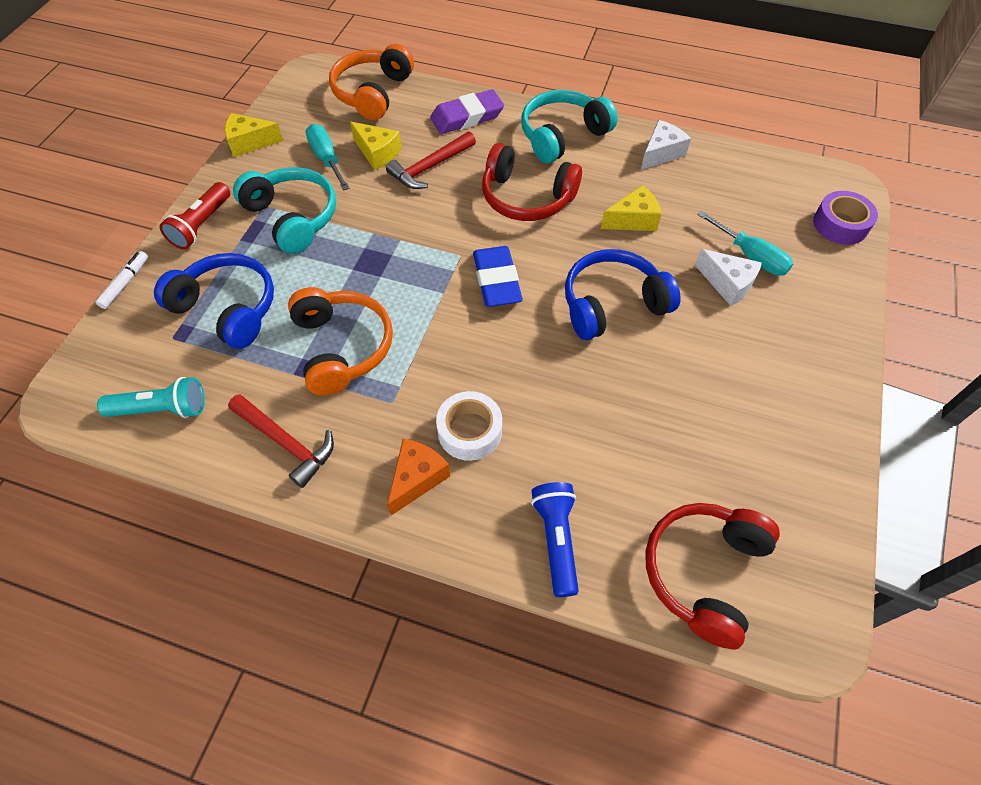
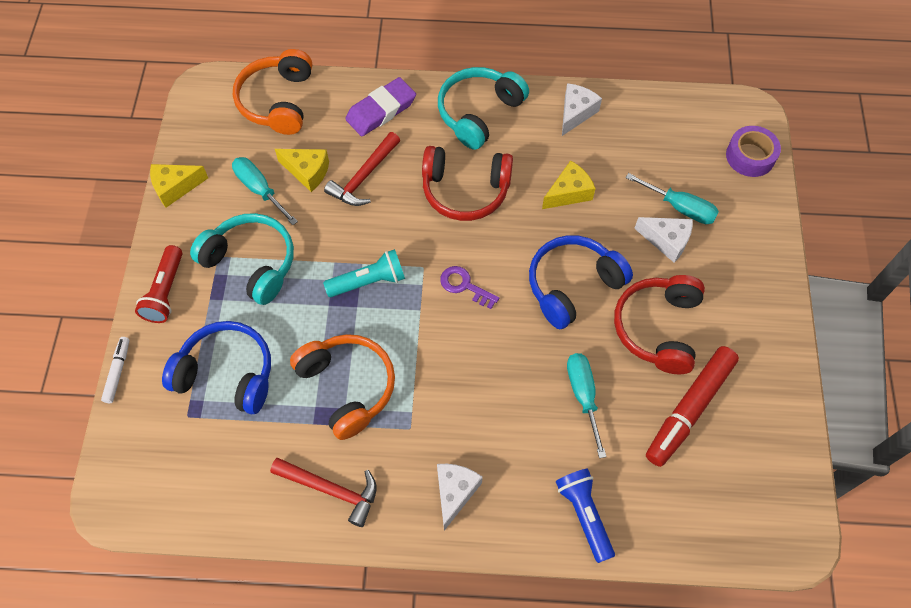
camera: 15 degrees left, 5 degrees up
turquoise flashlight [97,377,205,418] -> turquoise flashlight moved to [323,249,405,297]
orange cheese [387,439,450,516] -> white cheese [437,464,483,531]
white tape [436,391,502,461] -> none
blue eraser [473,246,523,307] -> purple key [440,266,499,309]
red headphones [646,503,780,649] -> red headphones moved to [614,275,705,374]
none -> turquoise screwdriver [567,353,607,458]
none -> red marker [646,346,739,467]

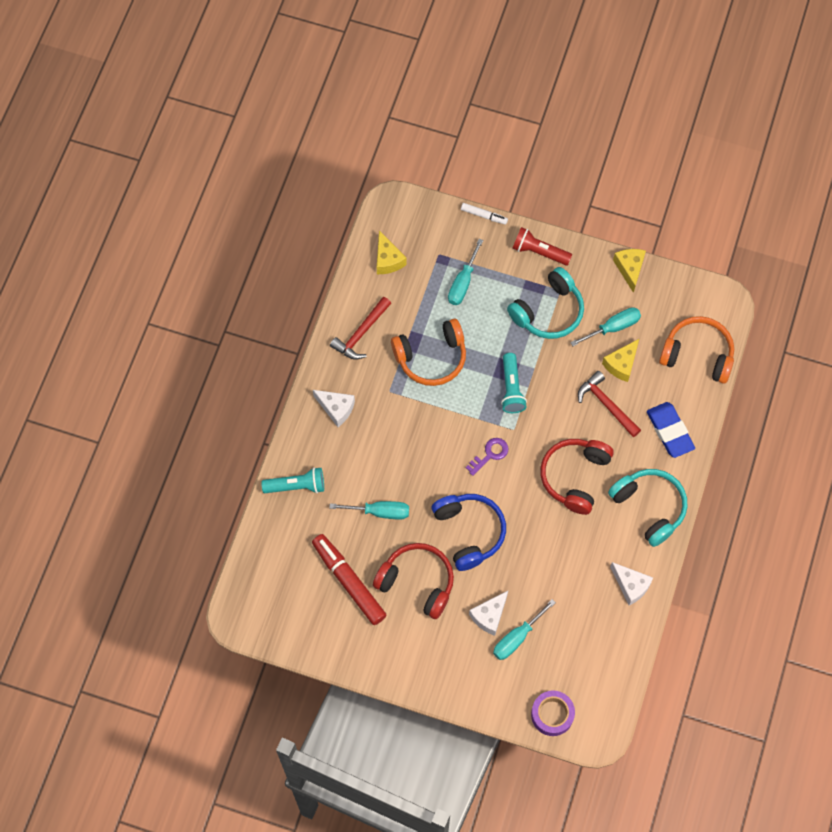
camera: 105 degrees right, 5 degrees up
blue headphones [162,321,271,414] -> turquoise screwdriver [448,239,483,305]
purple eraser [345,77,416,136] -> blue eraser [647,402,695,458]
yellow cheese [542,160,596,209] -> yellow cheese moved to [377,231,407,274]
blue flashlight [556,469,615,563] -> turquoise flashlight [261,467,324,493]

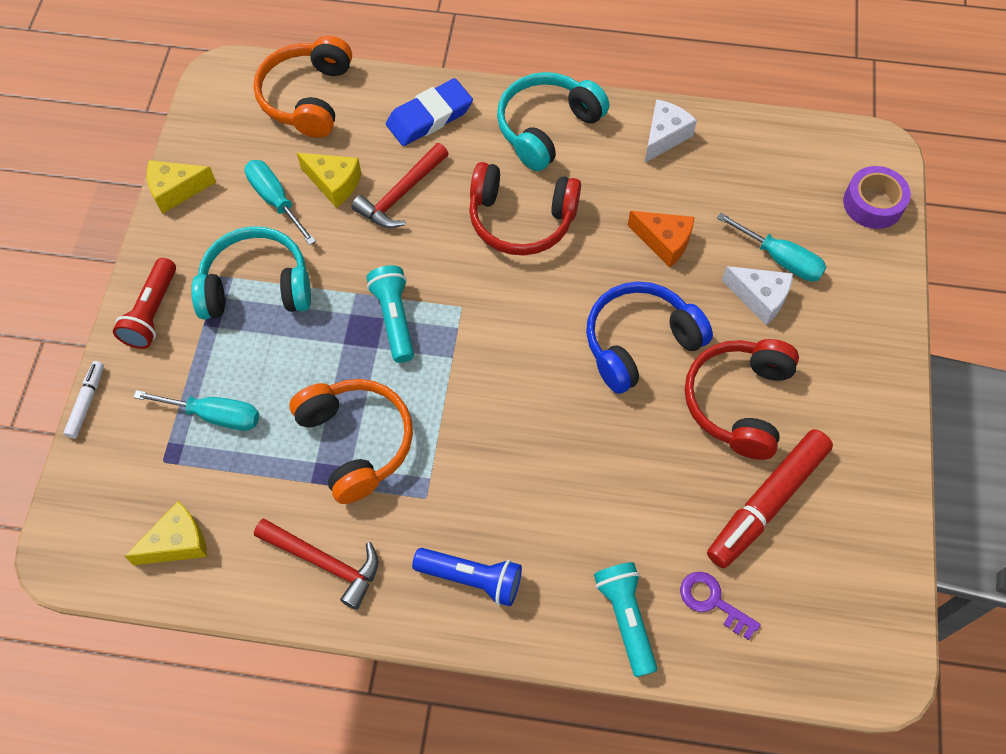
camera: 100 degrees left, 5 degrees down
white cheese [313,390,355,427] -> blue flashlight [412,548,522,606]
turquoise screwdriver [329,501,409,520] -> none
purple key [466,438,508,476] -> purple key moved to [680,572,761,640]
turquoise flashlight [501,353,527,413] -> turquoise flashlight turned 90 degrees counterclockwise [367,265,414,363]
turquoise headphones [507,267,584,339] -> turquoise headphones turned 45 degrees counterclockwise [191,226,311,320]
none -> orange cheese [627,211,694,268]

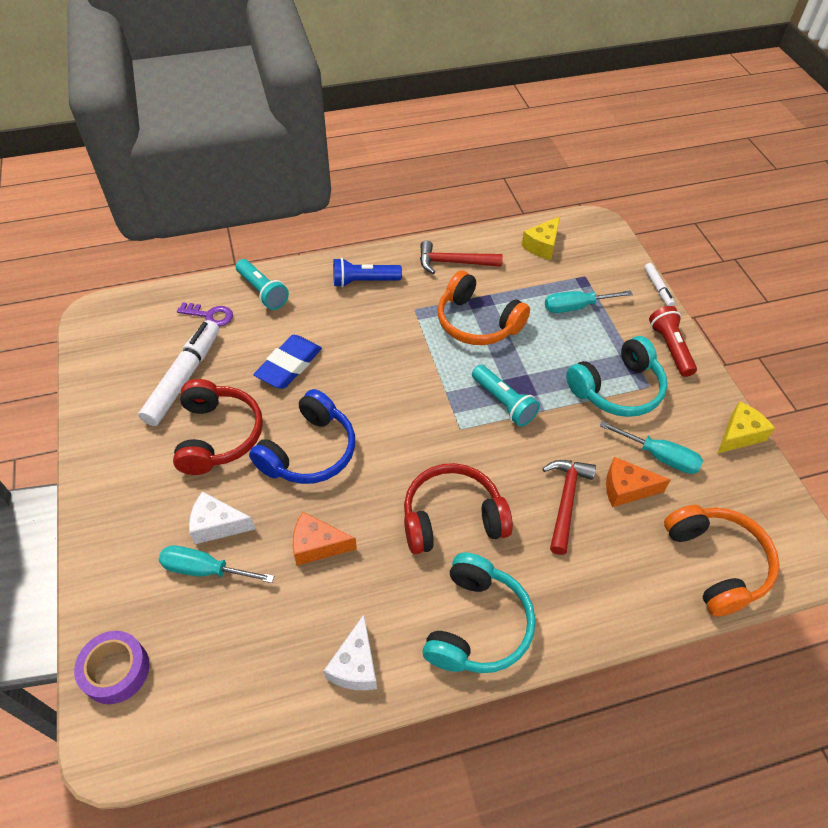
camera: 155 degrees right, 10 degrees down
yellow cheese [297,153,361,208] -> orange cheese [606,457,671,507]
blue eraser [386,78,473,146] -> blue eraser moved to [254,335,322,389]
red marker [707,429,833,568] -> white marker [138,320,219,426]

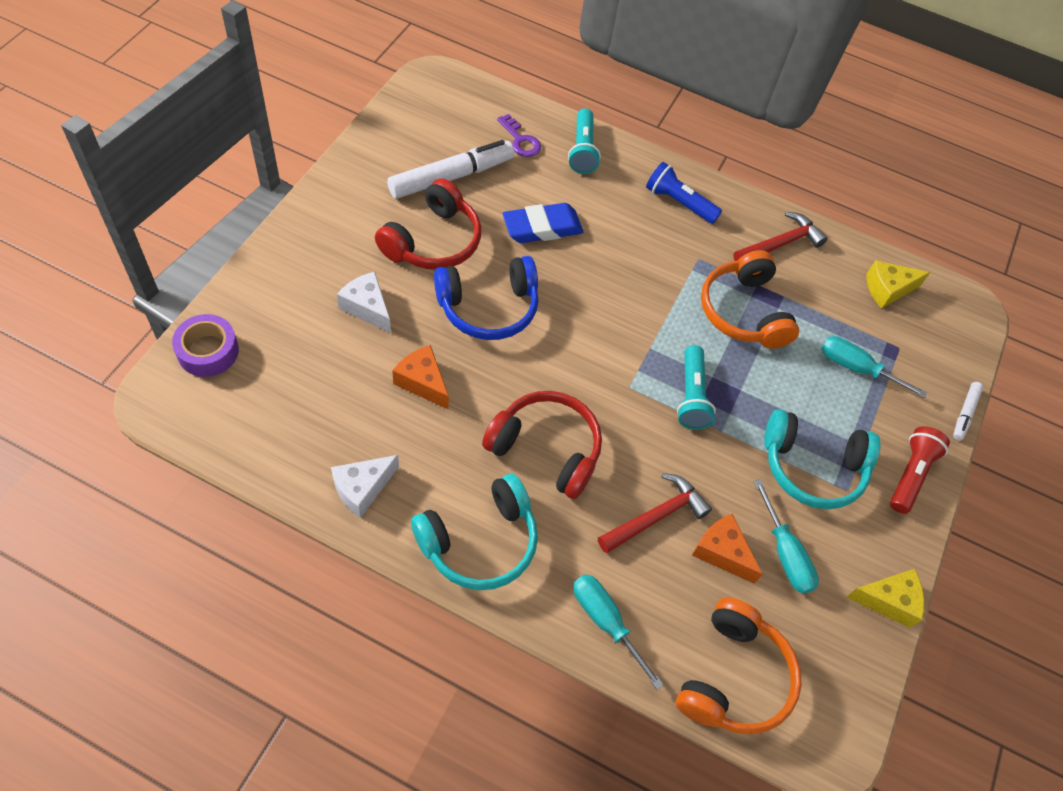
camera: 35 degrees right, 5 degrees up
turquoise screwdriver [159,545,274,583] -> turquoise screwdriver moved to [573,574,664,690]
red hammer [420,240,503,274] -> red hammer turned 105 degrees clockwise [733,212,828,261]

